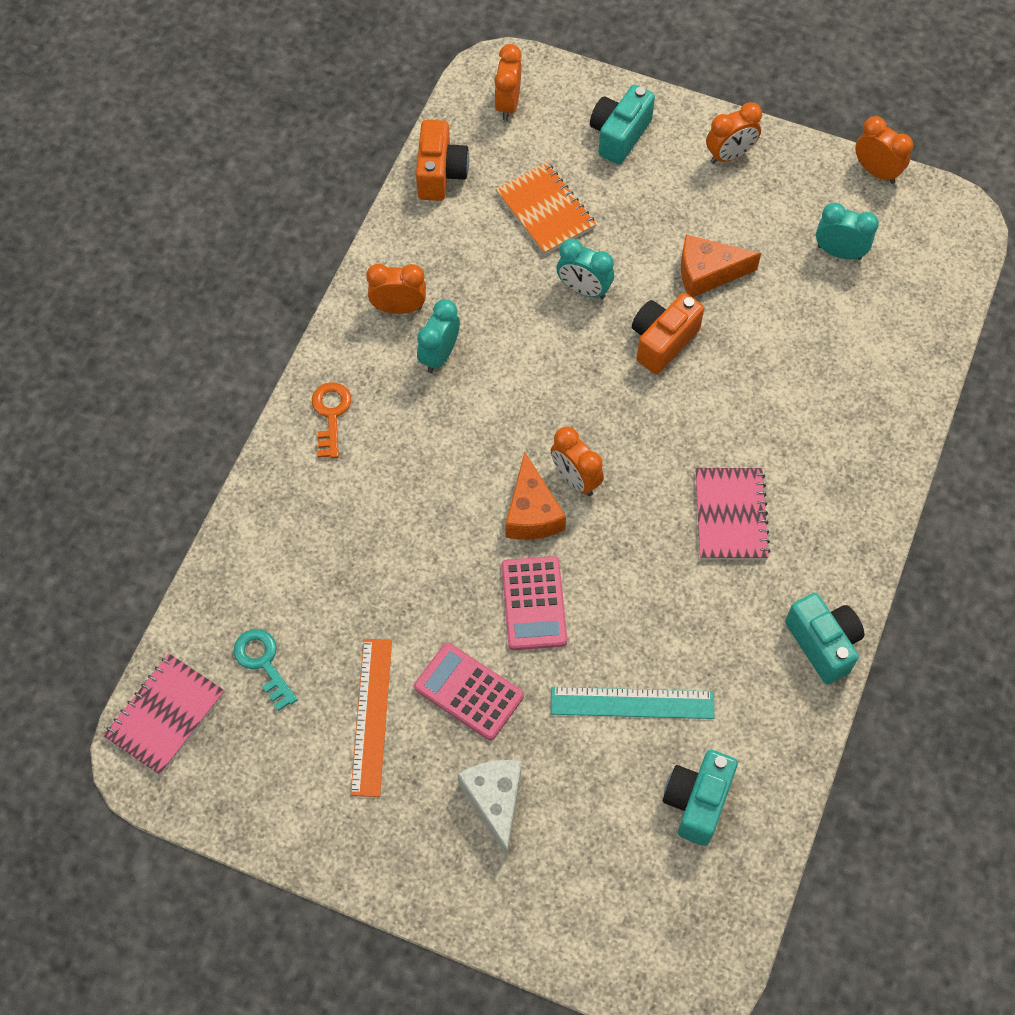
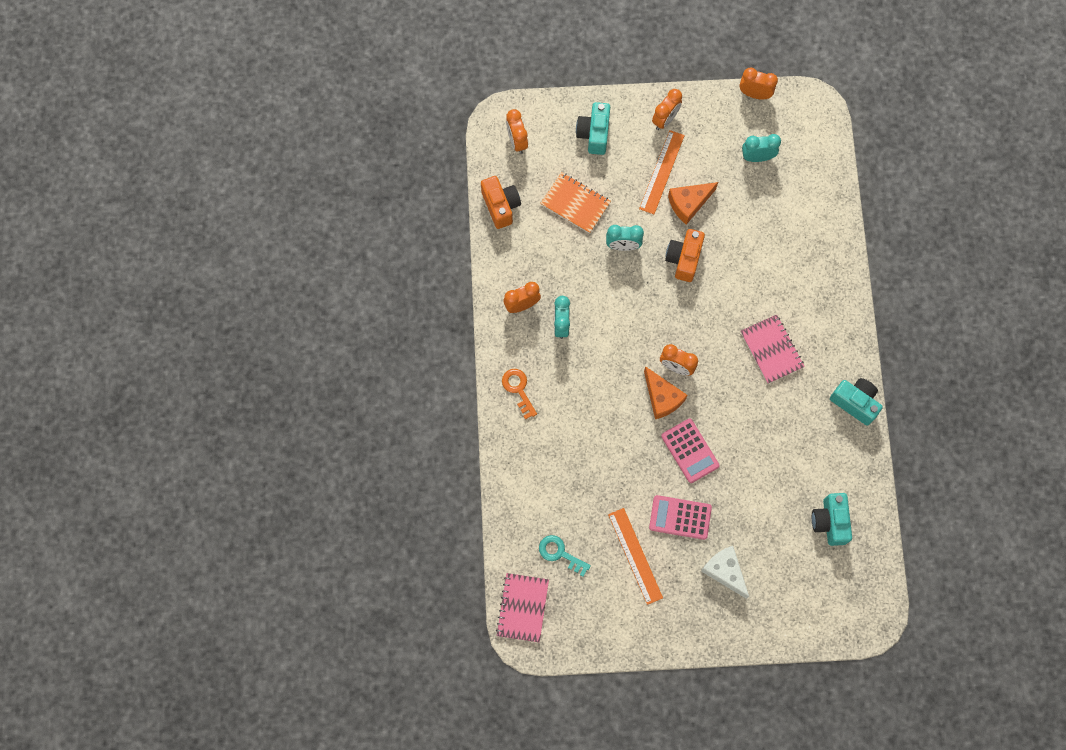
camera: 25 degrees left, 10 degrees up
turquoise ruler [551,687,715,719] -> none
none -> orange ruler [639,130,685,214]

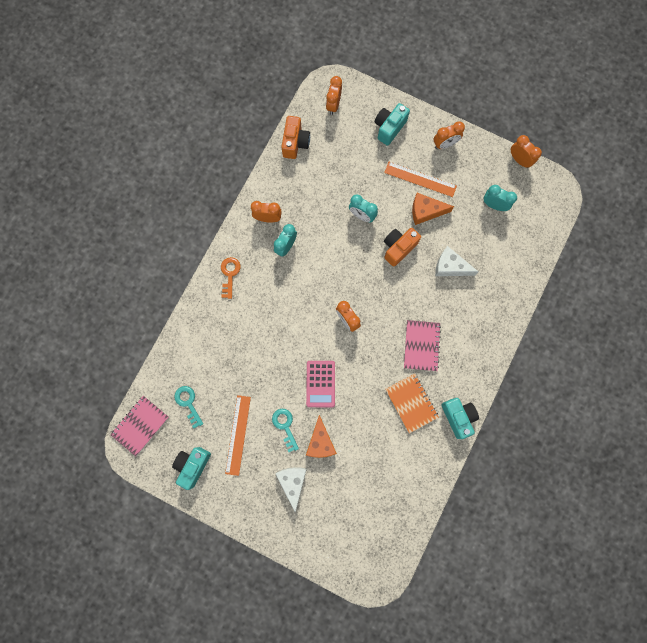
camera: 30 degrees right, 5 degrees up
orange notebook [540,172,611,234] -> orange notebook moved to [385,373,439,433]
orange ruler [639,130,685,214] -> orange ruler turned 60 degrees clockwise [384,162,457,197]
orange cheese [644,366,688,419] -> orange cheese moved to [306,415,337,458]
pink calculator [649,495,712,540] -> turquoise key [272,409,299,452]
turquoise camera [812,493,852,546] -> turquoise camera moved to [172,447,211,490]
none -> white cheese [435,246,478,276]

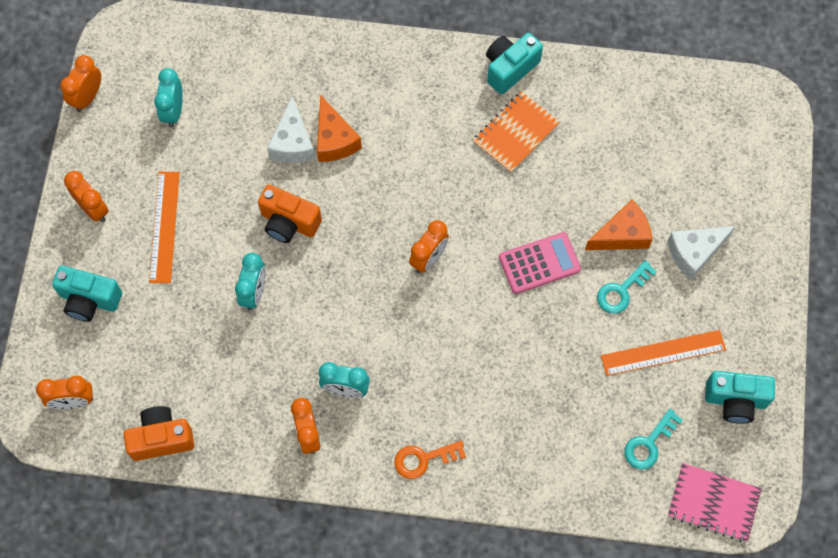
camera: 110 degrees left, 10 degrees down
pink notebook [404,320,441,371] -> none
orange cheese [412,193,454,225] -> orange cheese moved to [317,95,362,162]

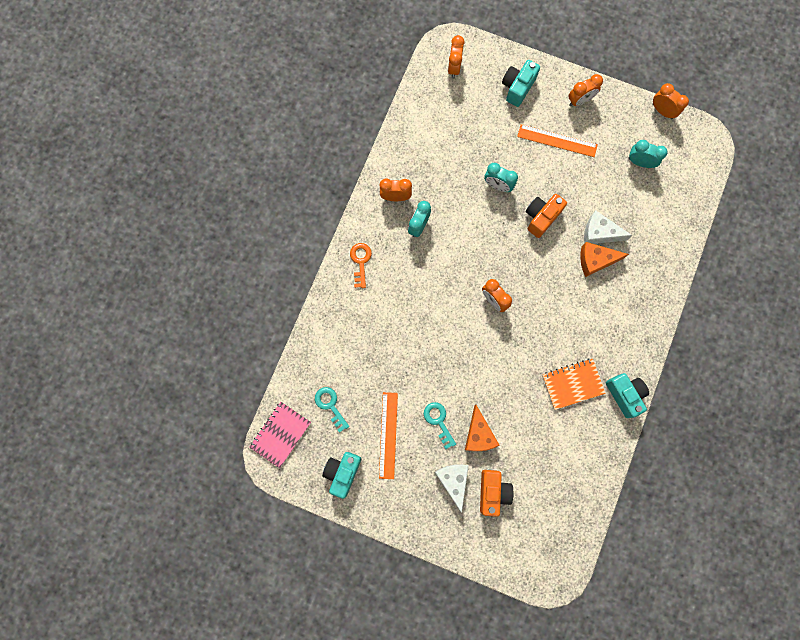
camera: 105 degrees right, 10 degrees up
orange camera [124,406,194,461] -> orange camera moved to [480,470,514,517]
orange notebook [473,91,560,173] -> orange notebook turned 75 degrees counterclockwise [542,359,606,410]
pink calculator [499,232,581,294] -> none

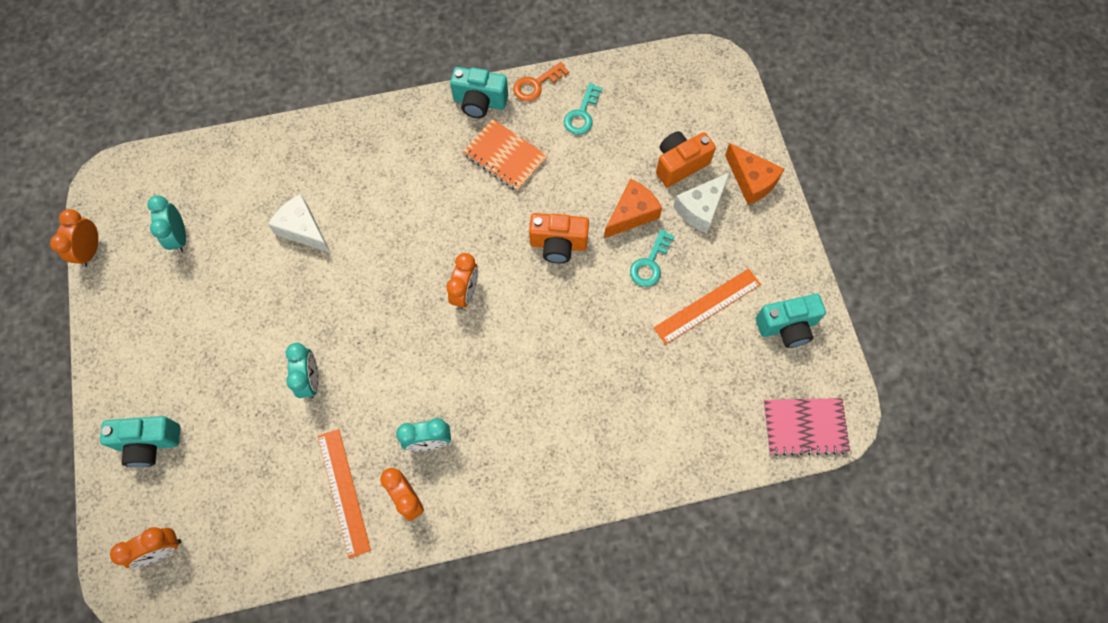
camera: 125 degrees left, 10 degrees down
turquoise key [315,387,349,433] -> turquoise key moved to [564,83,603,135]
orange key [350,243,372,288] -> orange key moved to [513,62,569,101]
orange ruler [517,124,598,157] -> orange ruler moved to [318,429,371,558]
orange camera [526,194,567,238] -> orange camera moved to [529,213,589,263]
orange clock [568,74,603,106] -> none
orange cheese [580,242,629,277] -> orange cheese moved to [725,143,784,205]
white cheese [584,211,633,244] -> white cheese turned 150 degrees clockwise [268,194,331,253]
turquoise camera [606,373,649,418] -> turquoise camera turned 105 degrees counterclockwise [450,67,508,118]

